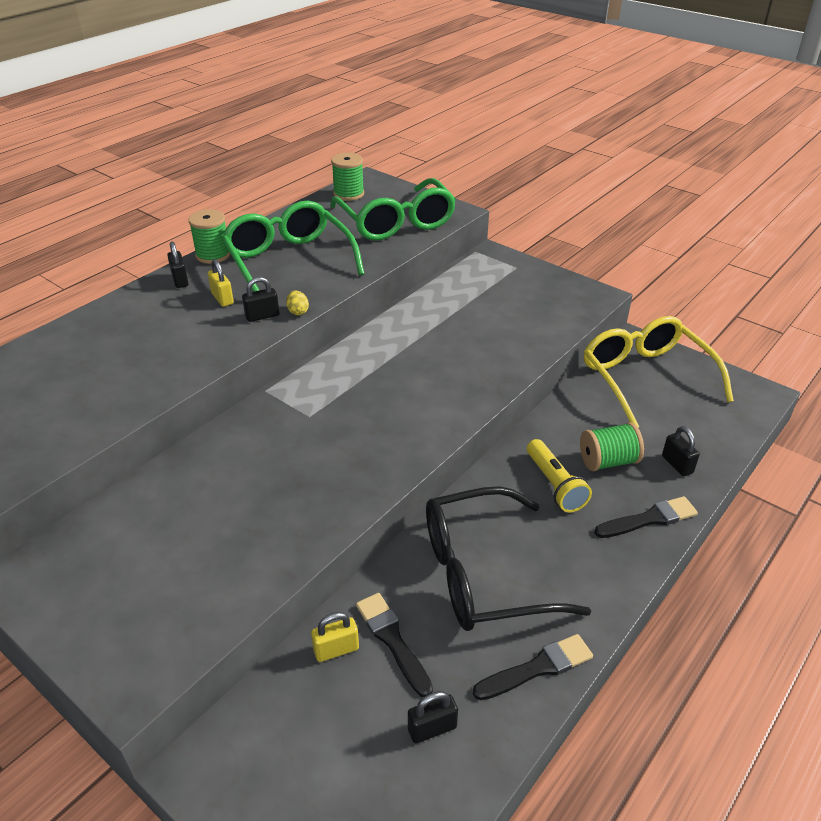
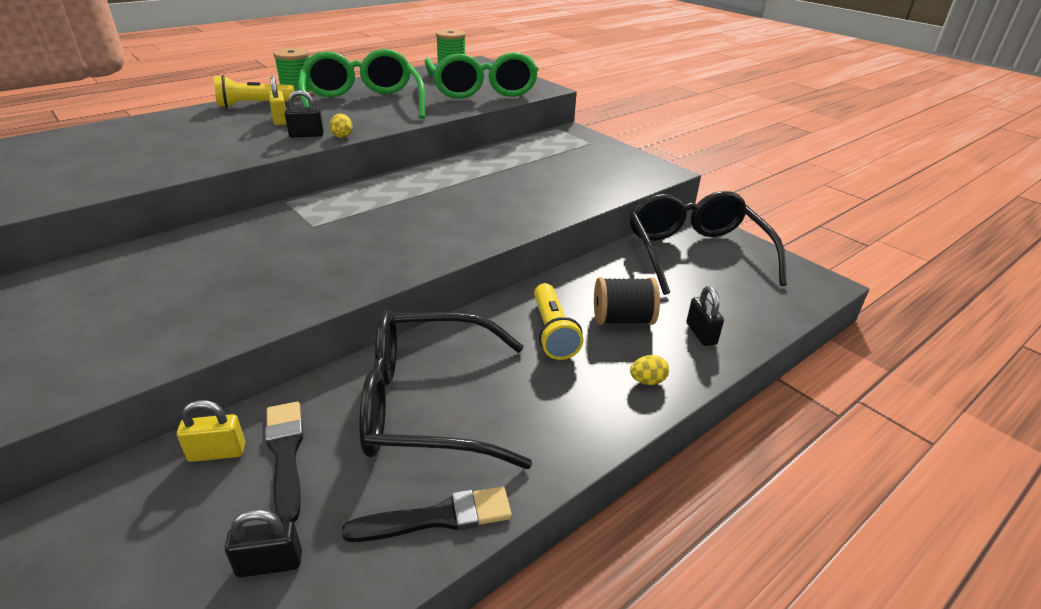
camera: 10 degrees right, 5 degrees down
black padlock [167,241,188,288] -> yellow flashlight [214,75,295,108]
green spool [580,422,644,471] -> black spool [594,277,660,325]
yellow glasses [584,316,734,428] -> black glasses [630,191,787,295]
black brush [594,496,698,538] -> yellow egg [630,355,669,385]

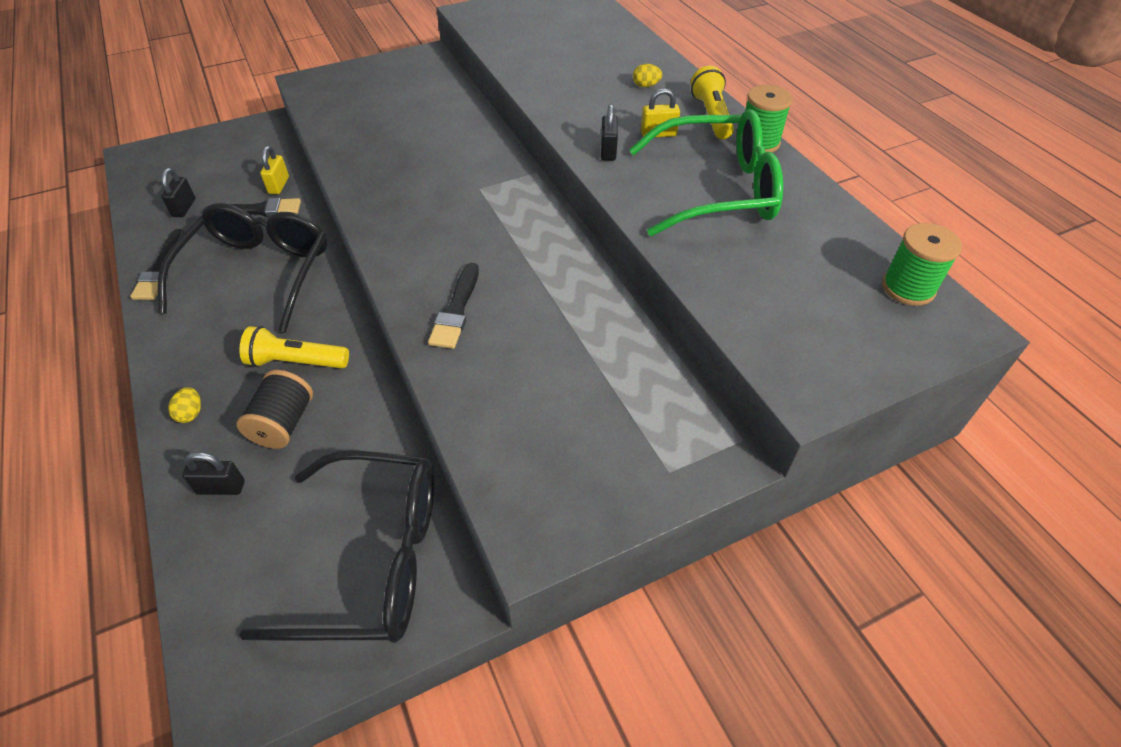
camera: 105 degrees right, 15 degrees up
yellow egg [330,113,353,138] -> yellow egg moved to [633,64,662,87]
green glasses [425,52,539,99] -> none
none -> black brush [428,263,479,349]

